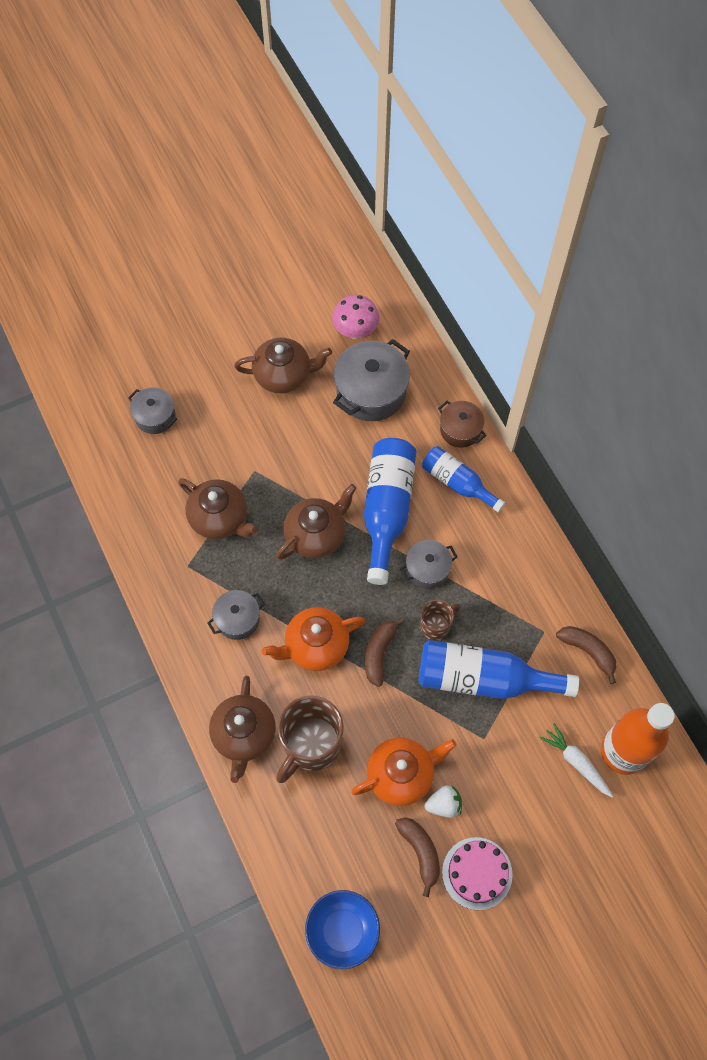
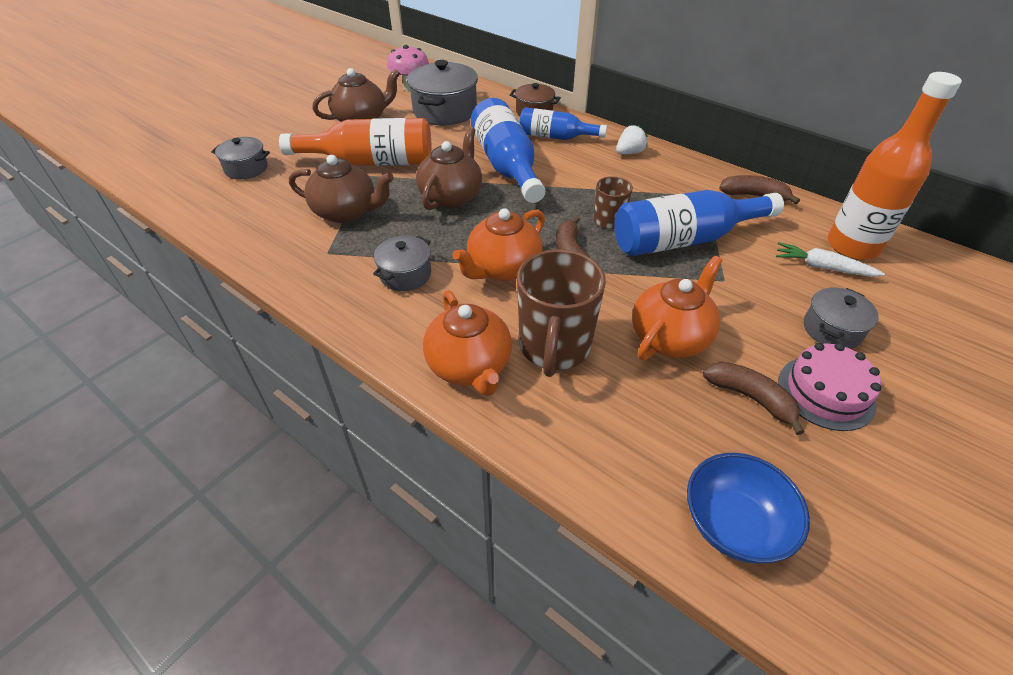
camera: 25 degrees left, 20 degrees down
brown teapot [209,676,276,783] -> orange teapot [423,290,512,396]
grey pot [400,540,458,589] -> grey pot moved to [804,288,879,349]
white strawberry [424,785,462,818] -> white strawberry moved to [616,125,648,154]
none -> orange bottle [279,118,432,166]

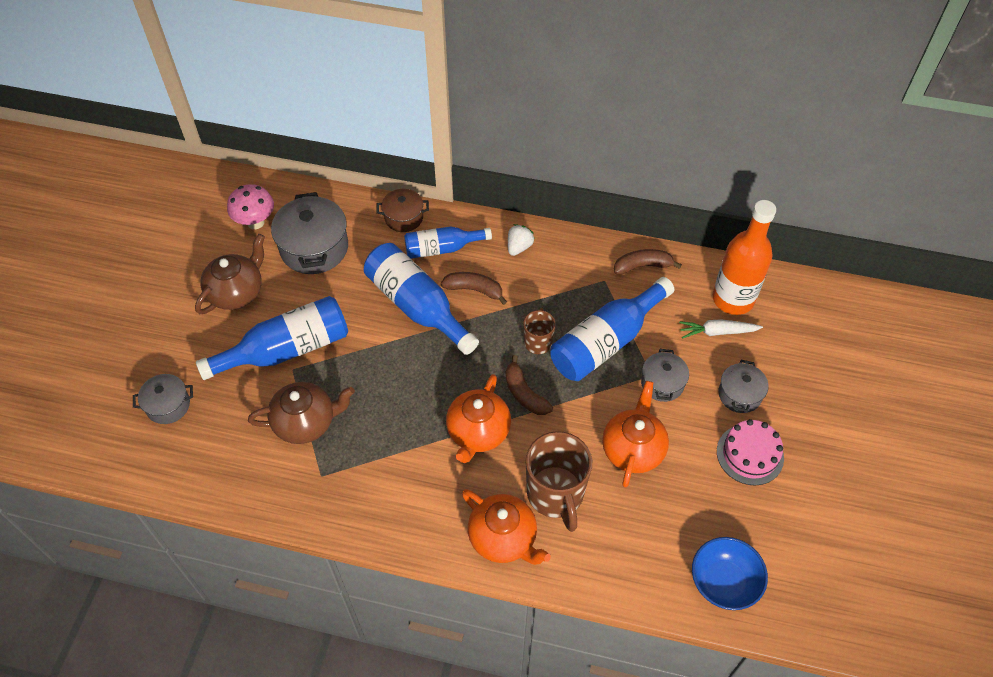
camera: 25 degrees left, 10 degrees up
orange bottle [279,118,432,166] -> blue bottle [196,296,348,380]
grey pot [373,236,431,291] -> grey pot moved to [641,349,689,402]
brown teapot [416,127,482,210] -> none
brown banana [703,361,804,435] -> brown banana moved to [441,272,507,305]

